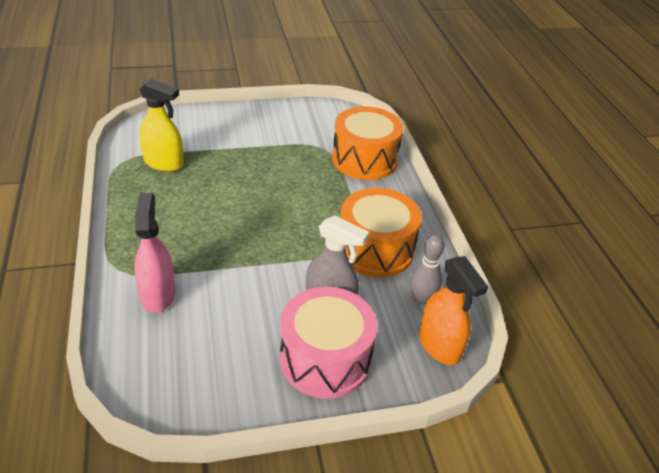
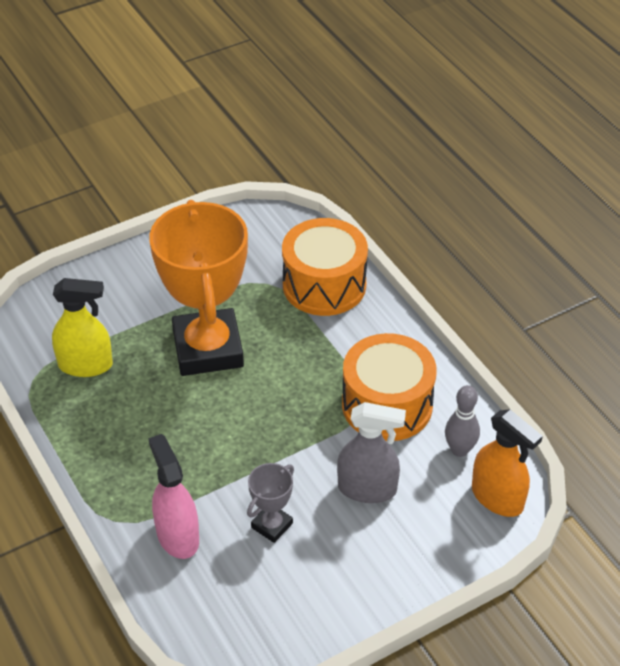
camera: 15 degrees left, 5 degrees up
pink drum [280,287,377,399] -> none
none -> orange trophy [149,200,248,376]
none -> grey trophy [247,463,294,543]

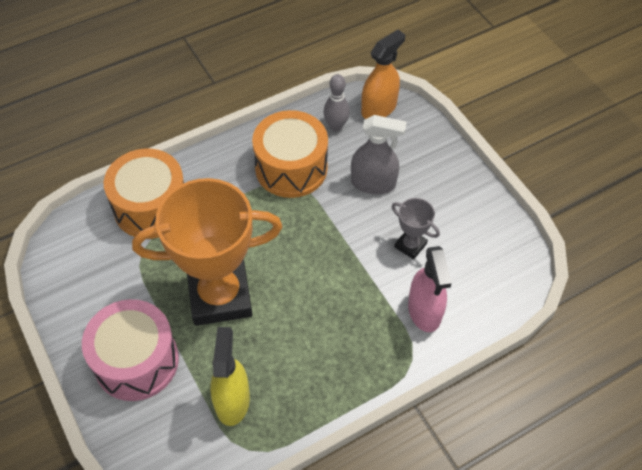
camera: 90 degrees left, 10 degrees up
pink spray bottle [148,434,199,559] -> pink spray bottle turned 75 degrees counterclockwise [408,246,452,332]
grey spray bottle [337,402,406,503] -> grey spray bottle turned 90 degrees clockwise [351,115,407,194]
none -> pink drum [82,299,179,401]

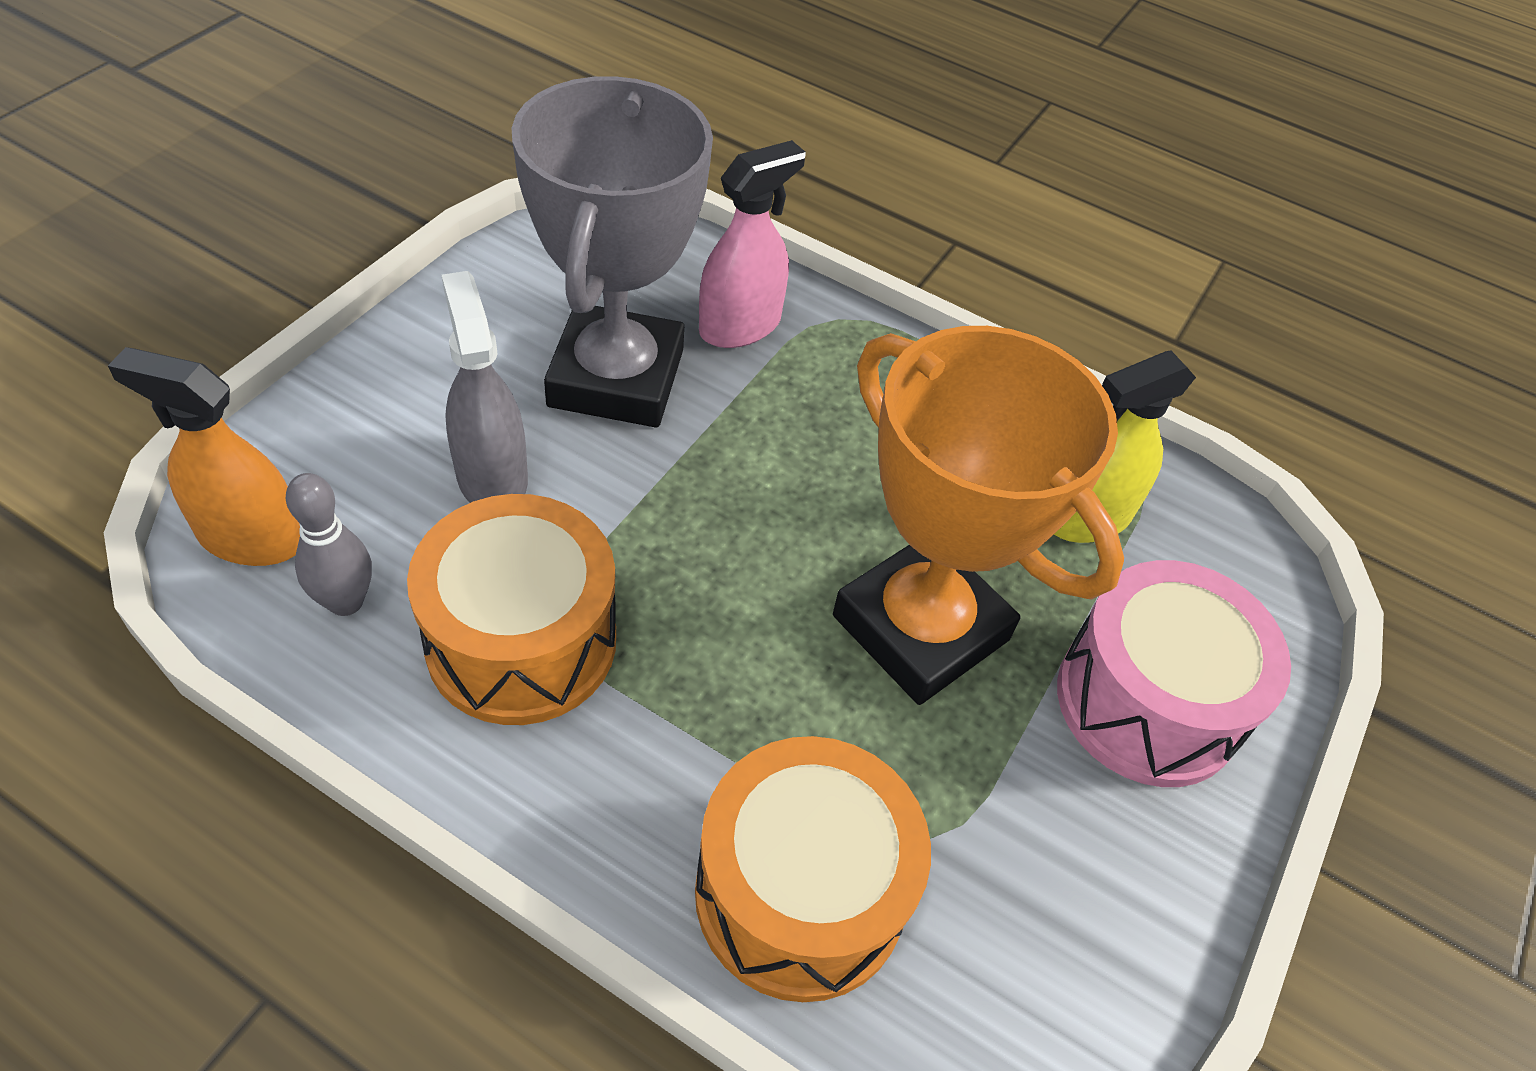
camera: 125 degrees left, 5 degrees down
grey trophy [392,198,440,260] -> grey trophy [512,76,713,428], size x2.33

